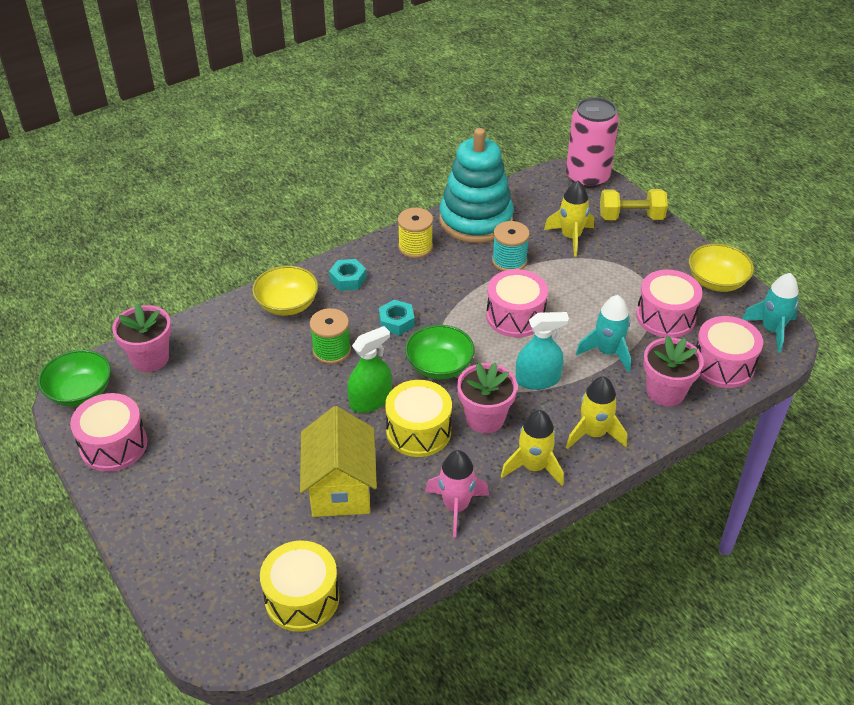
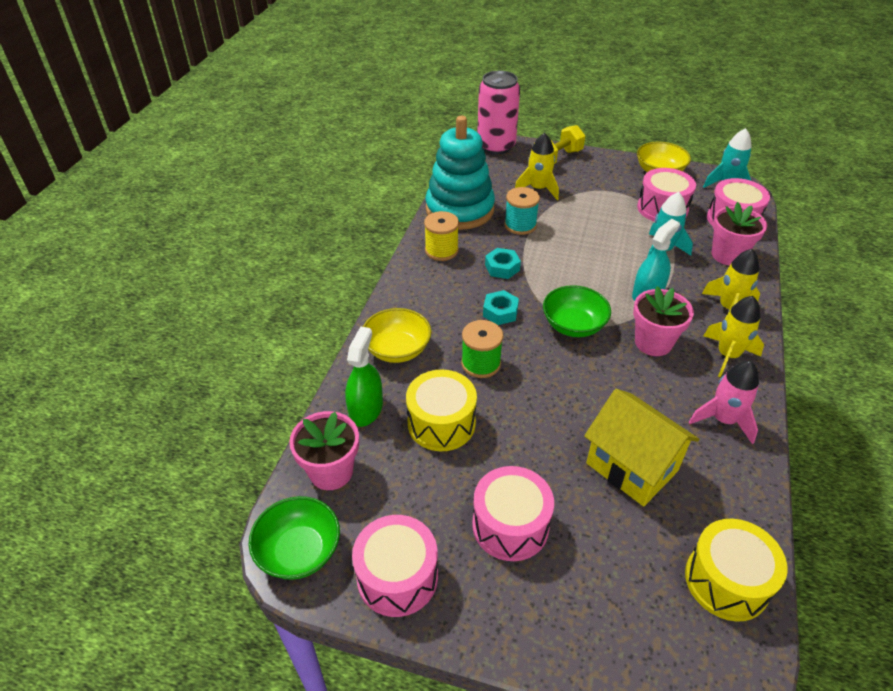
camera: 40 degrees left, 0 degrees up
turquoise nut [329,259,367,291] -> turquoise nut moved to [485,248,521,279]
green spray bottle [347,326,392,413] -> green spray bottle moved to [345,326,383,427]
yellow drum [385,380,452,457] -> yellow drum moved to [406,369,477,451]
pink drum [486,269,548,337] -> pink drum moved to [472,466,554,561]

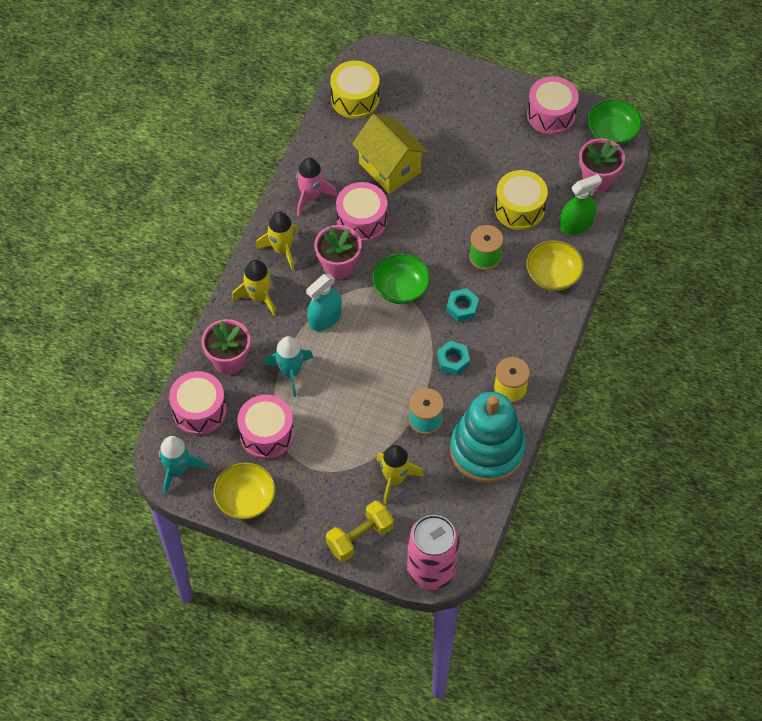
camera: 175 degrees left, 15 degrees up
green spray bottle [345,326,383,427] -> green spray bottle turned 135 degrees counterclockwise [559,174,602,235]
pink drum [472,466,554,561] -> pink drum moved to [336,182,387,242]

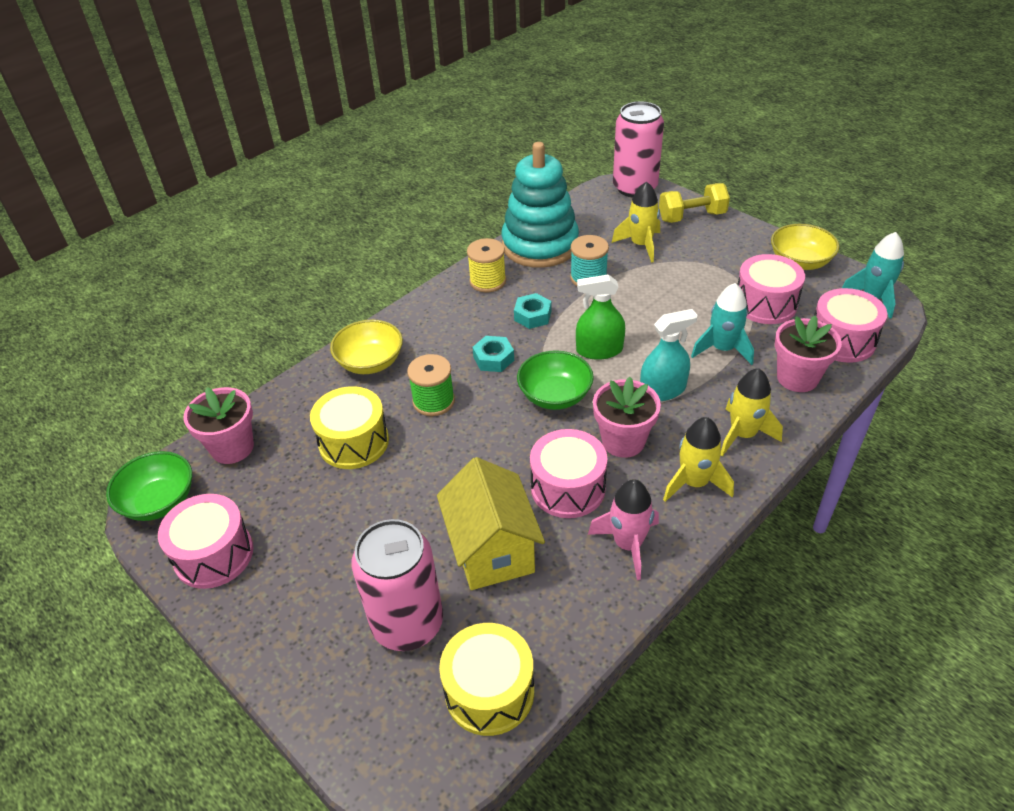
camera: 155 degrees left, 15 degrees down
green spray bottle [559,174,602,235] -> green spray bottle moved to [576,274,625,360]
none -> pink can [351,519,443,651]

